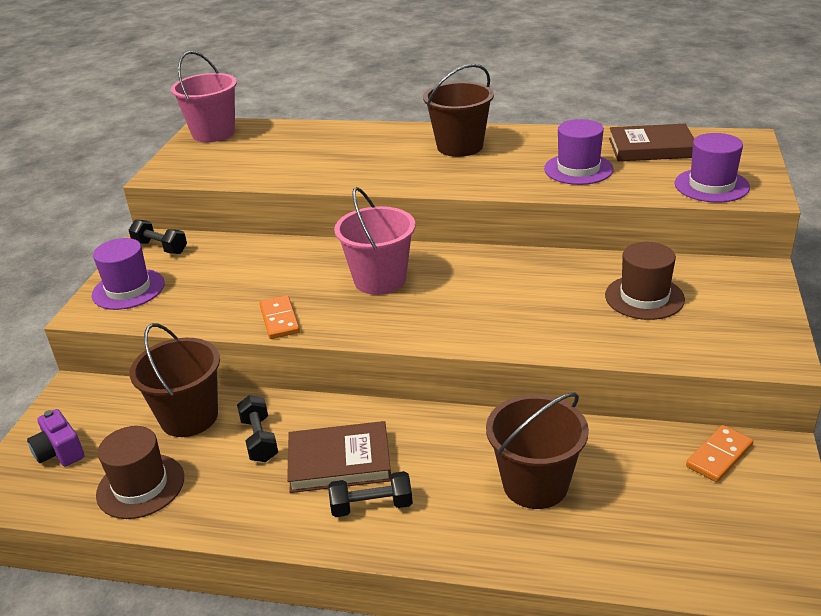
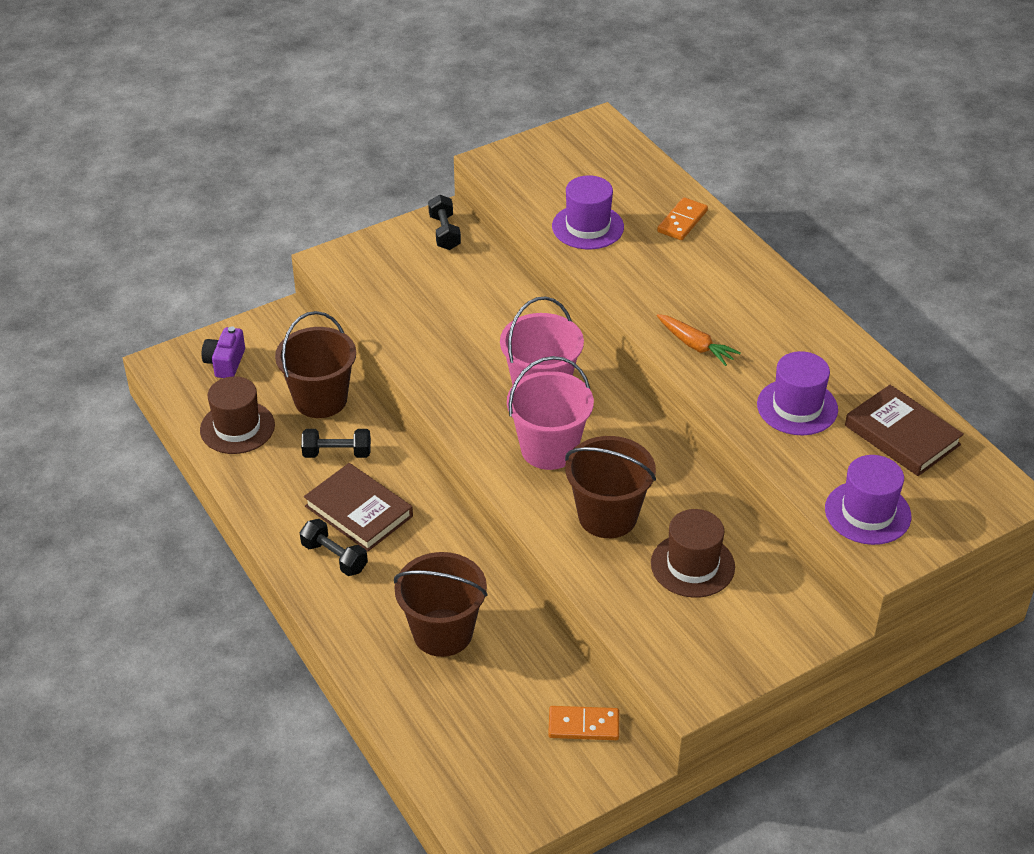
camera: 45 degrees right, 10 degrees up
purple hat [92,238,165,310] -> purple hat moved to [552,175,624,249]
pink bucket [171,51,237,142] -> pink bucket moved to [507,356,594,470]
black dumbbell [237,395,278,462] -> black dumbbell turned 60 degrees clockwise [301,429,371,458]
orange domino [259,295,300,339] -> orange domino moved to [657,197,708,240]
brown bucket [423,64,494,157] -> brown bucket moved to [565,436,656,538]
none -> orange carrot [657,314,741,366]

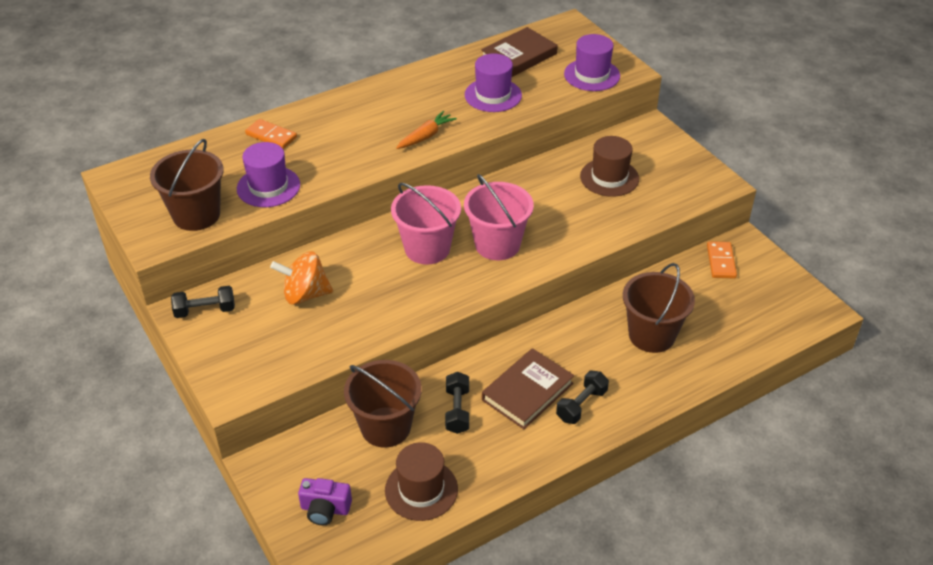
camera: 90 degrees left, 0 degrees up
brown bucket [565,436,656,538] -> brown bucket moved to [150,139,224,231]
none -> orange spinning top [270,251,333,305]

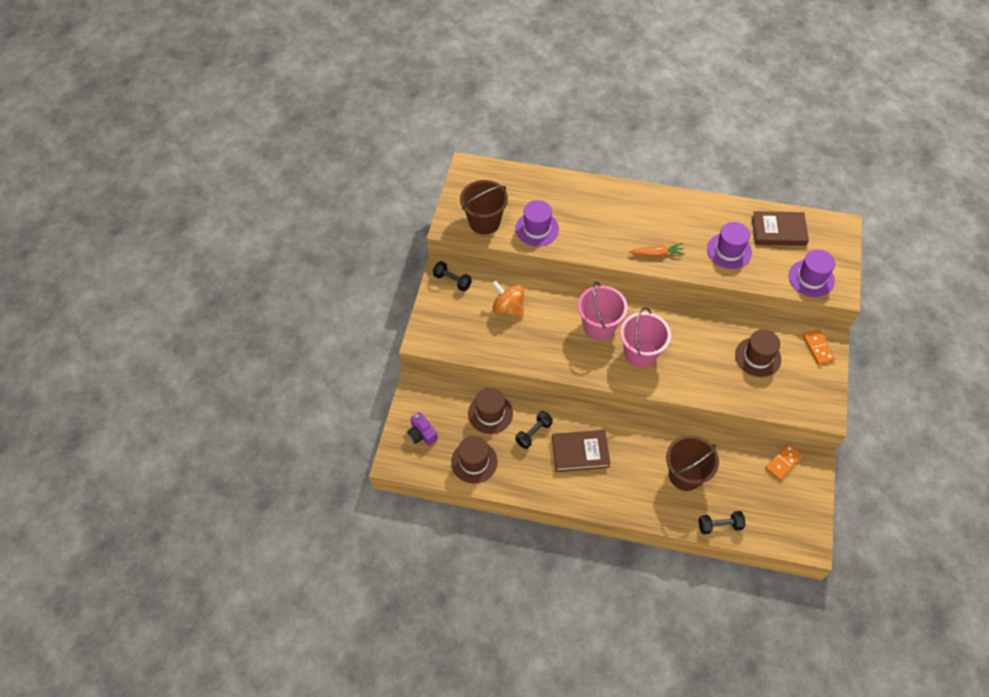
camera: 45 degrees right, 15 degrees up
orange domino [245,119,297,149] -> orange domino moved to [803,329,835,365]
brown bucket [344,360,422,447] -> brown hat [468,387,513,434]
black dumbbell [556,371,609,424] -> black dumbbell moved to [698,511,746,534]

